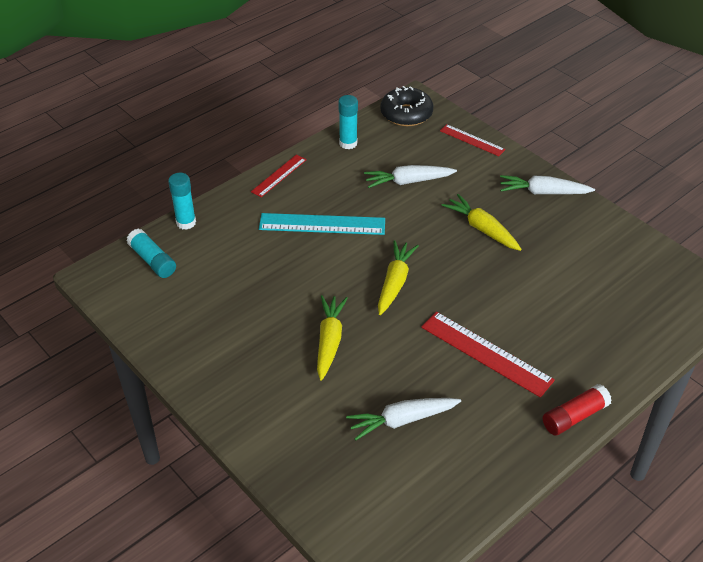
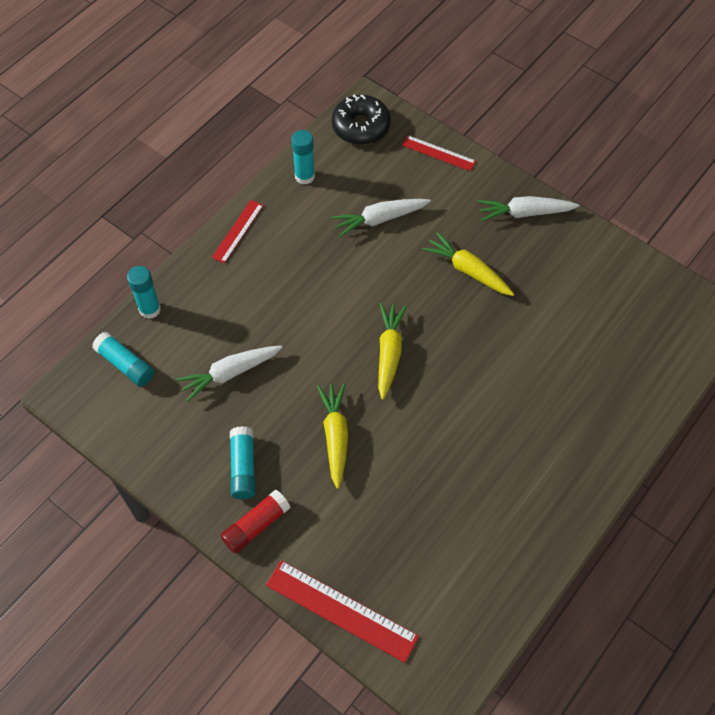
camera: 10 degrees left, 15 degrees up
turquoise ruler [259,213,385,235] -> none
white carrot [346,398,461,440] -> white carrot moved to [176,346,283,402]
red ruler [421,312,555,398] -> red ruler moved to [266,560,419,663]
red glue stick [543,384,612,436] -> red glue stick moved to [220,489,291,554]
none -> turquoise glue stick [230,426,256,499]

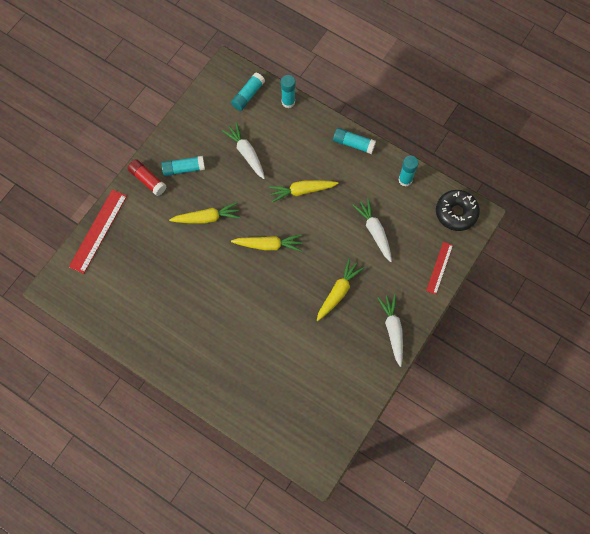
camera: 85 degrees right, 10 degrees up
red ruler [212,200,264,264] -> turquoise glue stick [333,128,376,154]
none -> yellow carrot [269,180,339,203]

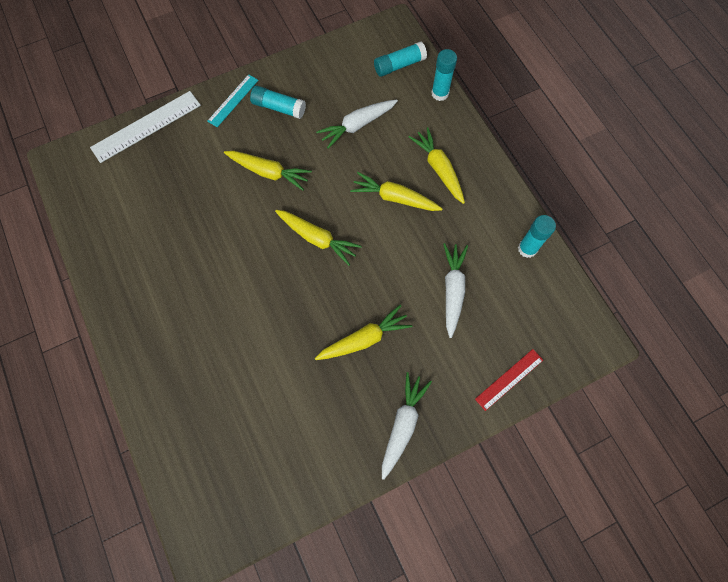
camera: 30 degrees right, 0 degrees up
red ruler [69,189,127,274] -> white ruler [90,91,201,163]
red glue stick [128,159,166,196] -> turquoise ruler [207,74,259,127]
white carrot [222,122,265,179] -> white carrot turned 120 degrees counterclockwise [316,100,398,149]
turquoise glue stick [333,128,376,154] -> none
black donut [436,190,480,231] -> none
none -> yellow carrot [409,127,465,204]

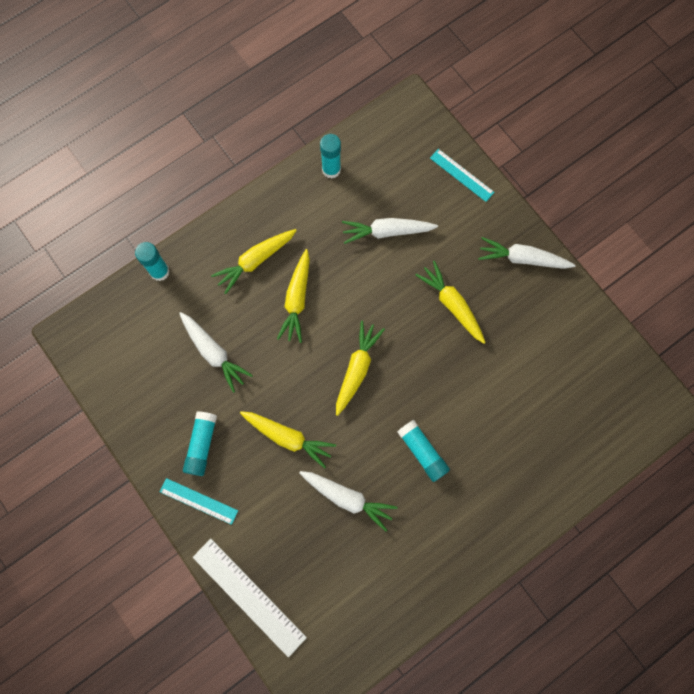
camera: 100 degrees left, 5 degrees up
yellow carrot [224,151,312,190] -> yellow carrot turned 105 degrees clockwise [240,411,336,469]
turquoise glue stick [374,42,427,77] -> turquoise glue stick moved to [397,420,450,482]
red ruler [475,349,543,411] -> turquoise ruler [430,149,495,202]
none -> white carrot [299,471,398,531]

